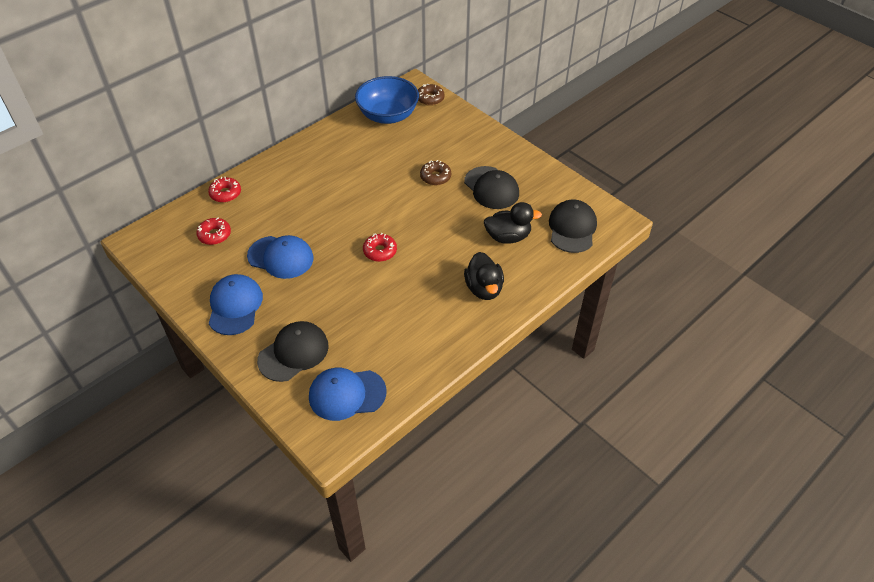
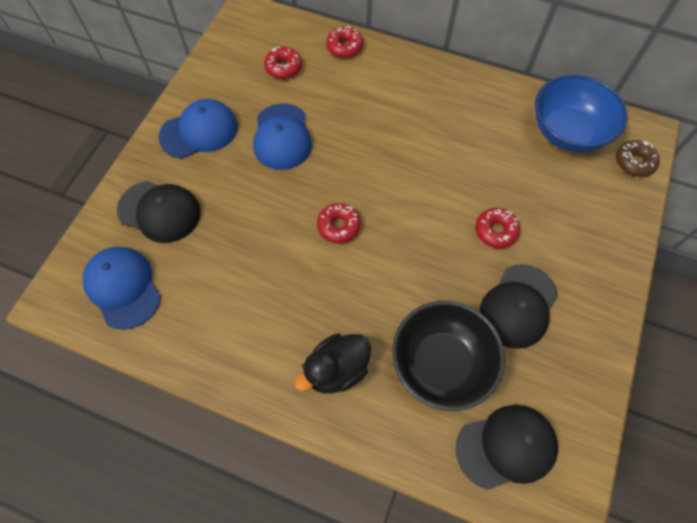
camera: 65 degrees right, 15 degrees up
brown donut [420,160,451,185] -> red donut [475,208,520,248]
black duck [484,202,542,244] -> black bowl [392,301,505,411]

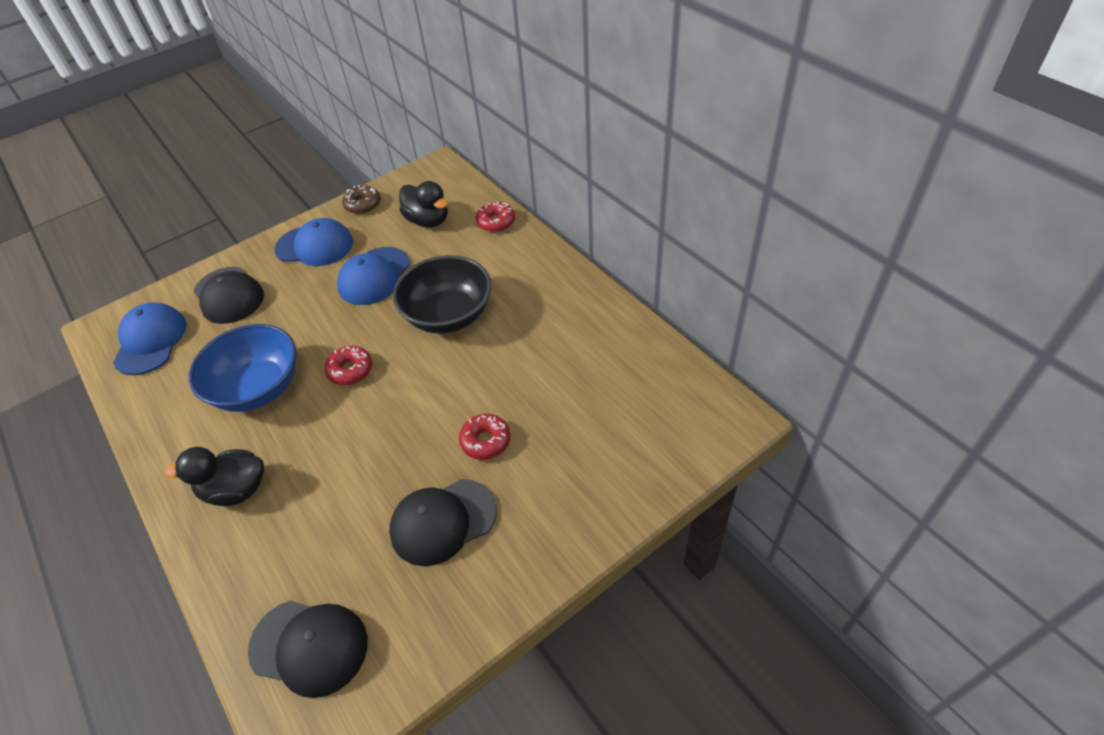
camera: 35 degrees right, 15 degrees down
red donut [264,46,302,79] -> black duck [399,181,448,227]
black bowl [392,301,505,411] -> black bowl moved to [393,255,491,334]
blue bowl [535,74,628,152] -> blue bowl moved to [189,324,296,412]
brown donut [616,140,660,177] -> brown donut moved to [342,185,381,214]

